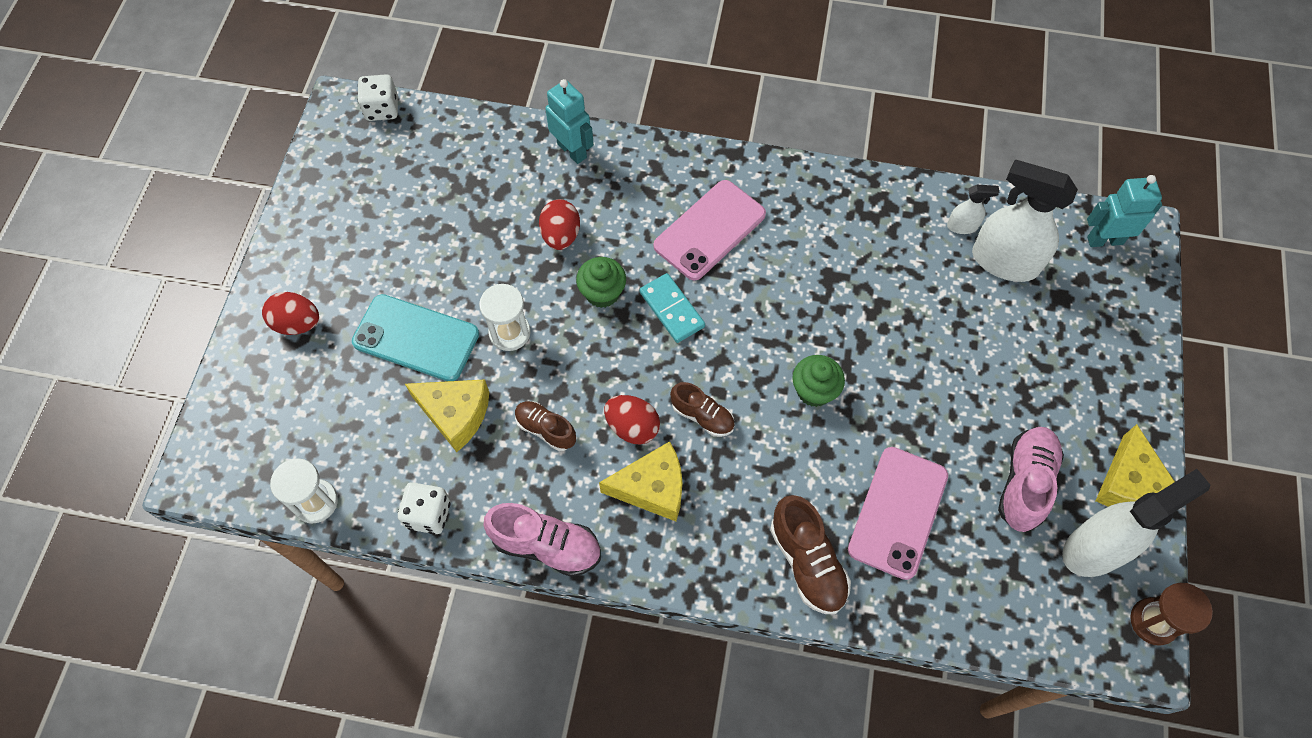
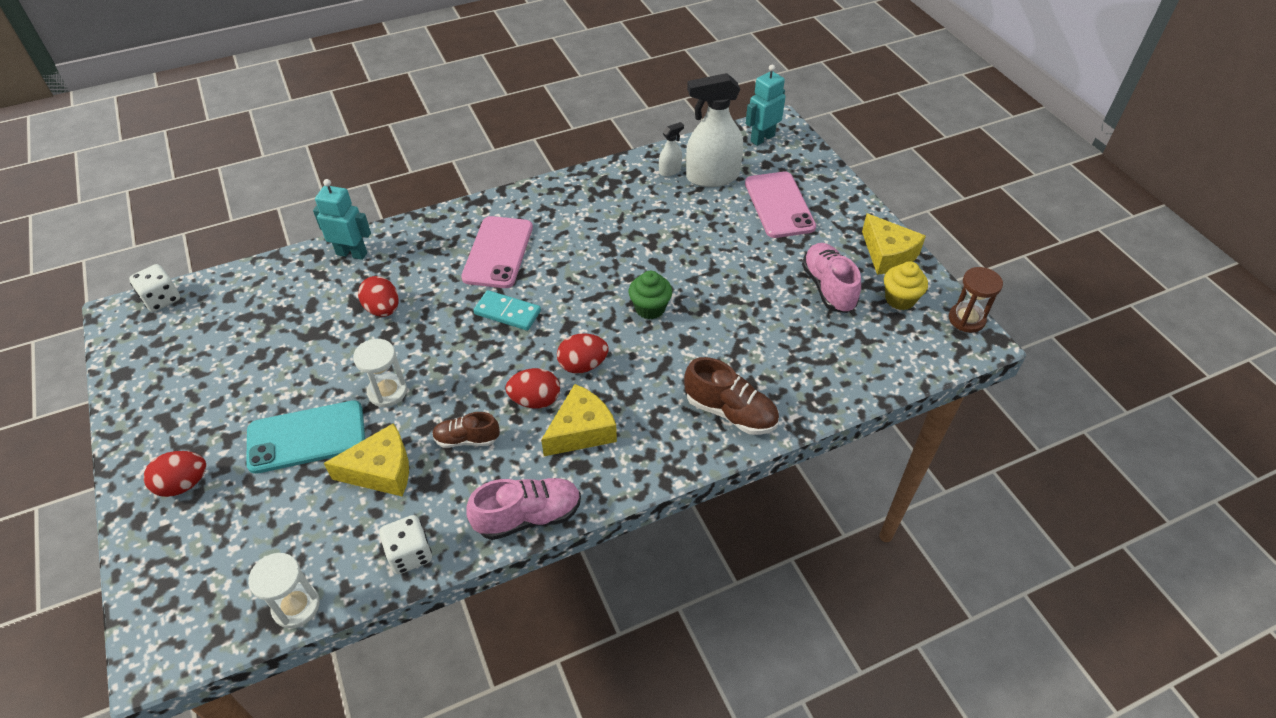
camera: 35 degrees left, 15 degrees down
green cupcake [576,257,626,308] -> none
brown shoe [670,382,735,437] -> red egg [557,333,609,373]
pink phone [848,447,948,580] -> pink phone moved to [745,172,816,238]
white spray bottle [1062,469,1210,577] -> yellow cupcake [884,261,928,310]

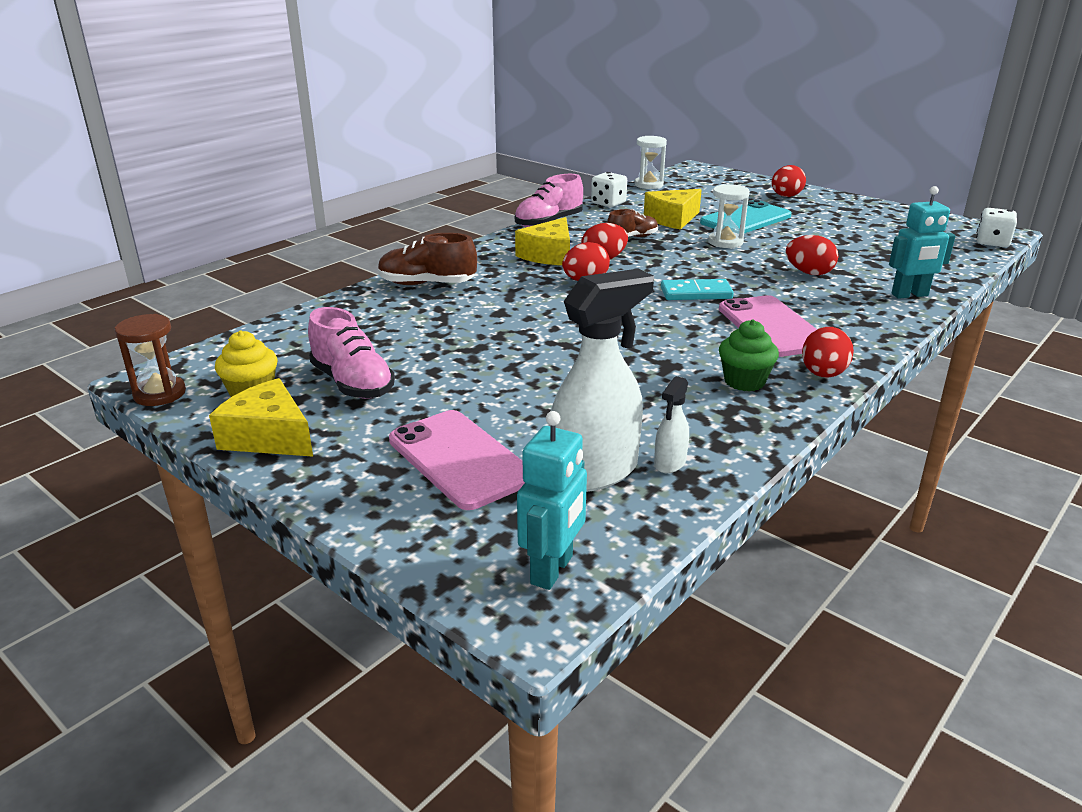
camera: 155 degrees right, 20 degrees down
green cupcake [629,271,672,319] -> green cupcake moved to [719,320,779,391]
none -> red egg [802,327,854,377]

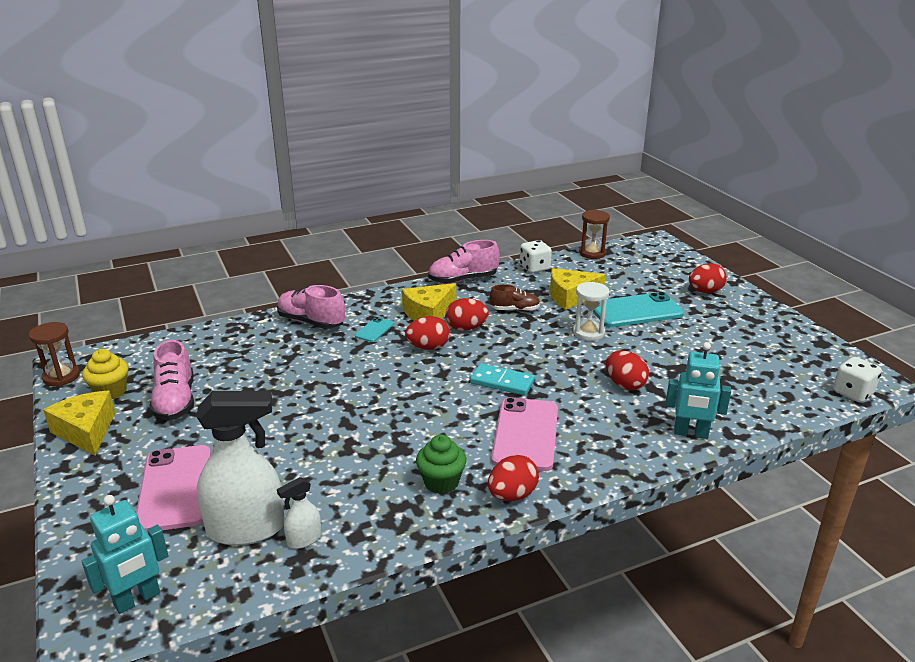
camera: 25 degrees right, 0 degrees up
brown shoe [378,233,477,285] -> pink shoe [277,285,345,329]
white hourglass [634,136,667,189] -> brown hourglass [579,210,610,259]
none -> turquoise phone [355,317,394,342]

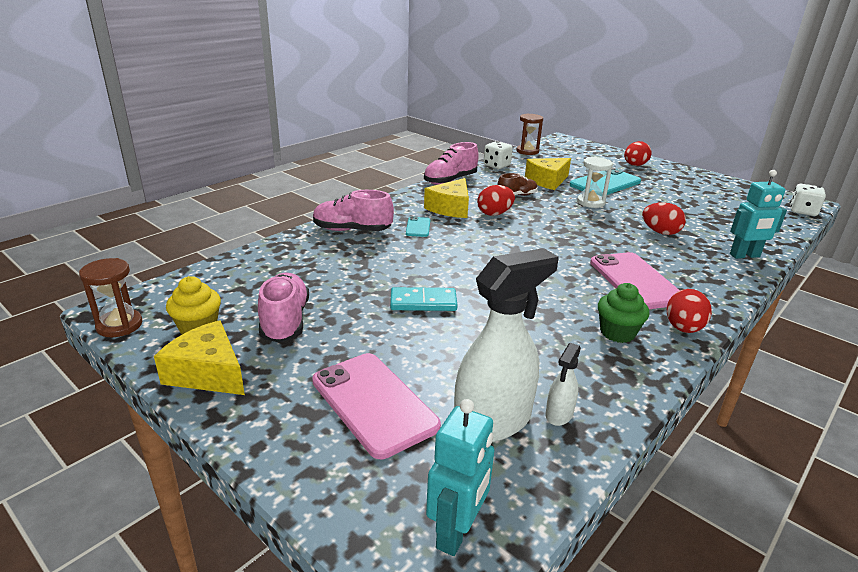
camera: 25 degrees left, 0 degrees up
pink shoe [149,340,194,420] -> pink shoe turned 150 degrees counterclockwise [258,273,309,343]
red egg [405,316,450,350] -> none
turquoise domino [470,364,535,396] -> turquoise domino moved to [390,287,458,311]

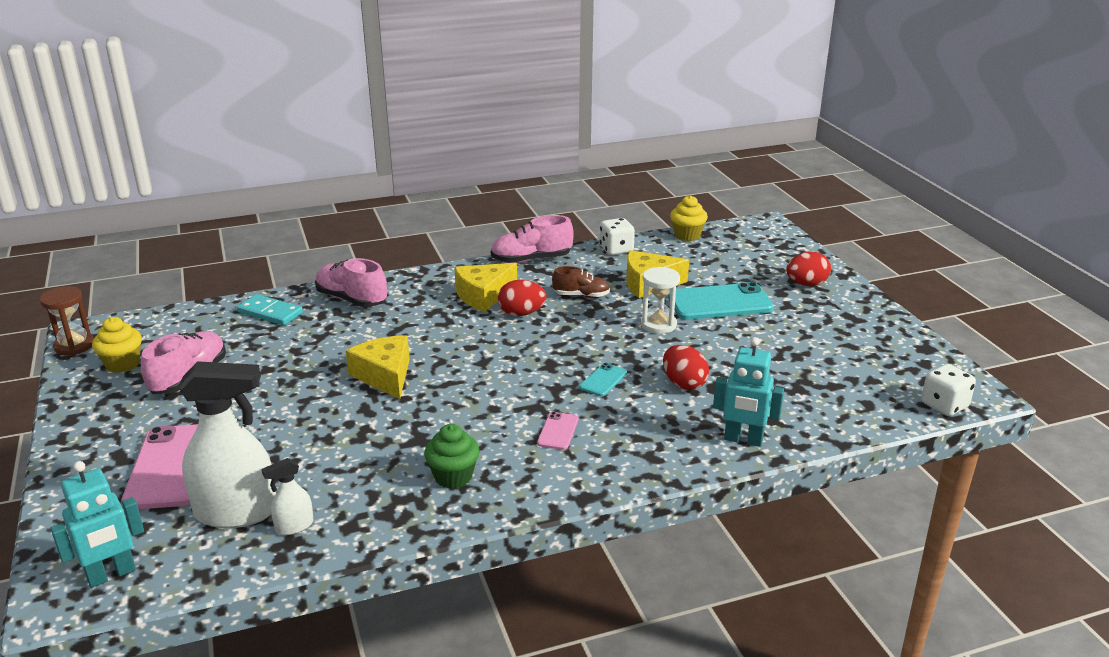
camera: 30 degrees right, 0 degrees up
yellow cheese [154,320,245,395] -> yellow cheese moved to [346,335,410,399]
turquoise domino [390,287,458,311] -> turquoise domino moved to [237,294,303,325]
turquoise phone [406,216,430,237] -> turquoise phone moved to [579,363,627,396]
brown hourglass [516,114,543,155] -> yellow cupcake [670,195,708,241]
pink phone [590,252,680,309] -> pink phone [537,412,579,450], size x0.47
red egg [667,289,712,333] -> none

